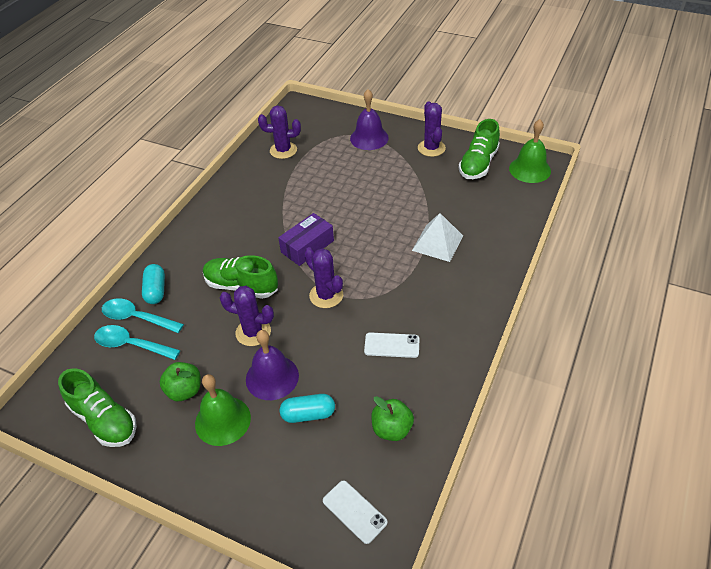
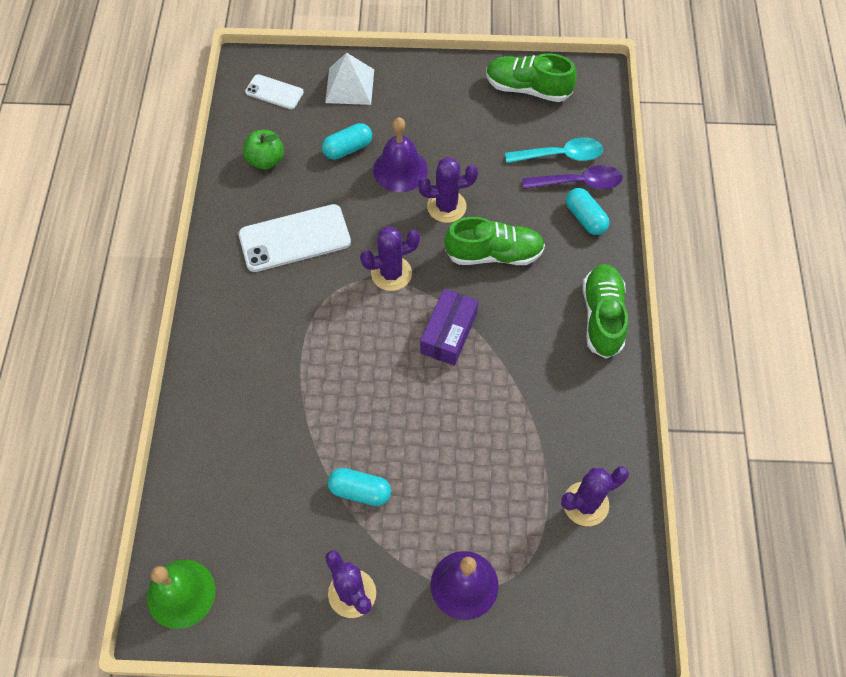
camera: 155 degrees right, 15 degrees up
turquoise spoon [102,298,184,333] -> purple spoon [522,165,623,189]
green apple [160,362,201,401] -> none
green bell [195,374,251,446] -> none
purple cactus [304,247,343,308] -> purple cactus turned 45 degrees counterclockwise [360,227,420,291]
white phone [364,332,420,358] -> white phone [239,204,351,272], size x1.77
white pyramid [412,213,463,262] -> white pyramid moved to [325,53,374,105]
green shoe [458,119,500,179] -> green shoe moved to [583,264,628,359]
none -> turquoise capsule [328,468,391,506]

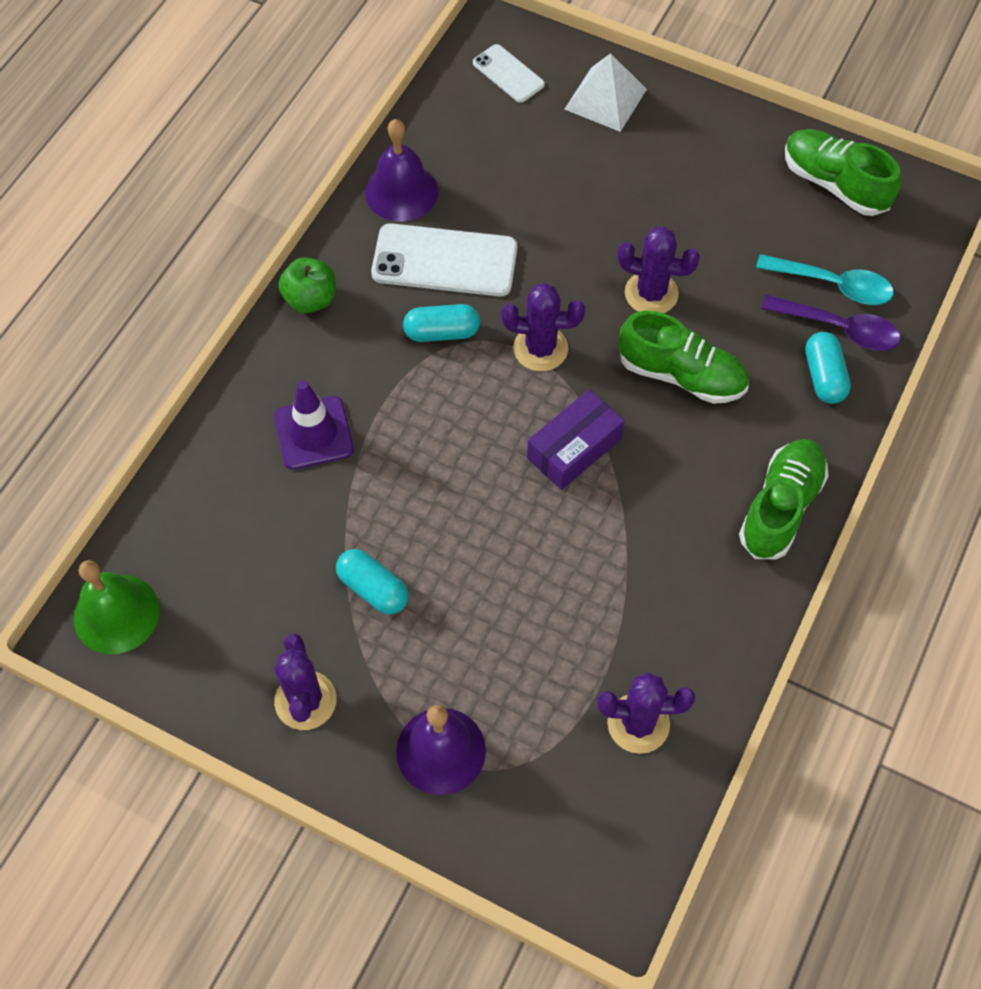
camera: 25 degrees right, 0 degrees up
green apple [243,130,284,170] -> green apple moved to [278,257,335,313]
turquoise capsule [322,123,372,160] -> turquoise capsule moved to [403,304,480,342]
purple bell [373,117,428,192] -> purple bell moved to [365,119,438,222]
none -> purple traffic cone [274,380,354,470]

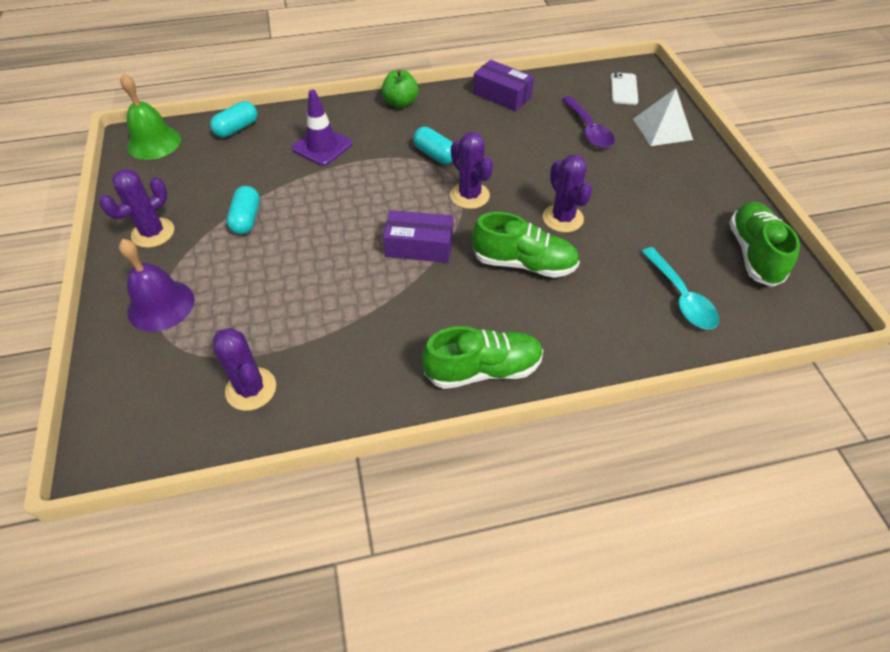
camera: 50 degrees right, 10 degrees down
purple bell [365,119,438,222] -> purple box [473,60,534,111]
white phone [371,223,517,296] -> none
green shoe [619,311,748,404] -> green shoe turned 60 degrees counterclockwise [472,212,580,278]
purple spoon [761,295,900,351] -> purple spoon moved to [562,96,615,148]
turquoise capsule [805,332,851,404] -> turquoise capsule moved to [210,101,258,137]

